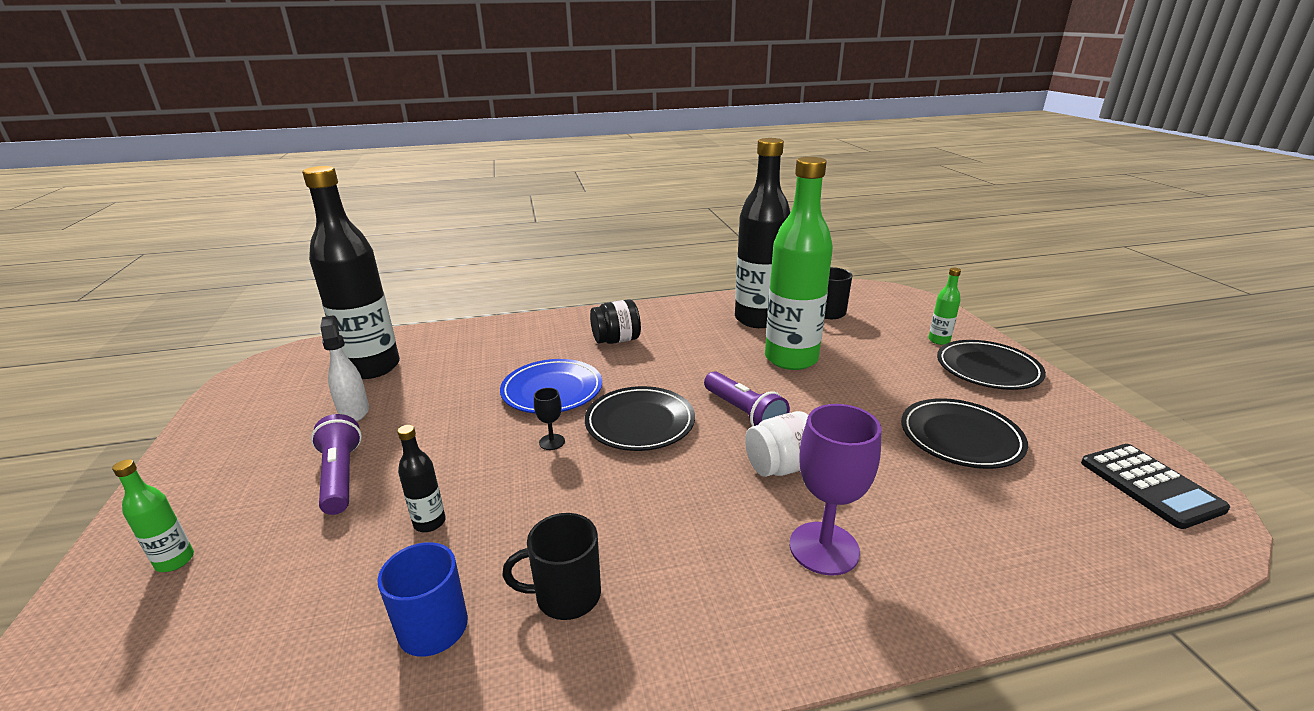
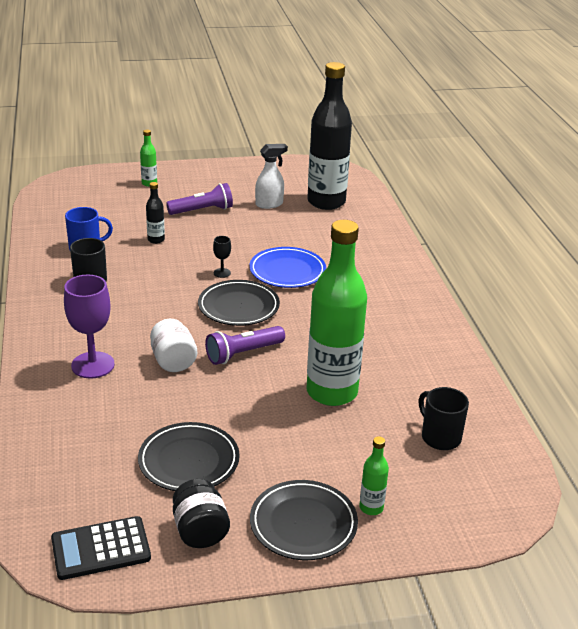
camera: 90 degrees right, 5 degrees up
black jar [590,299,641,344] -> black jar moved to [173,479,230,548]
black bottle [735,138,790,328] -> none

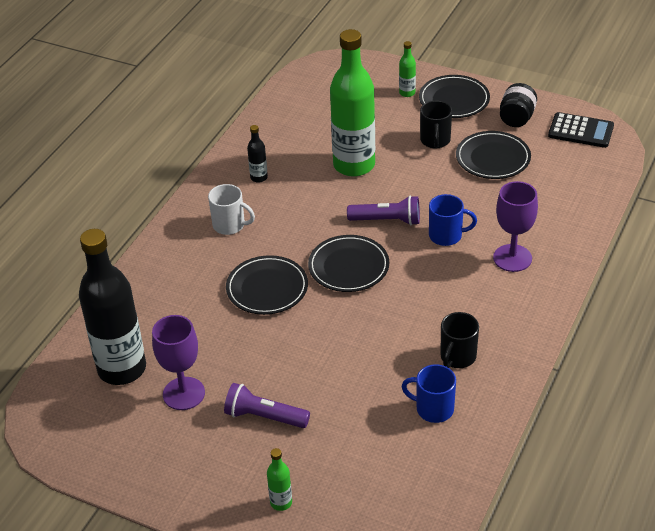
camera: 140 degrees left, 10 degrees up
black bottle [146,182,165,244] -> black bottle moved to [247,125,268,183]
white jar [150,319,197,372] -> blue mug [429,194,477,246]
black goblet [213,236,231,278] -> none
blue plate [249,247,326,288] -> black plate [226,255,308,315]
white spray bottle [255,144,288,209] -> purple goblet [152,315,205,410]
black mug [419,387,469,450] -> black mug moved to [420,101,452,149]
none -> white mug [208,184,255,235]

